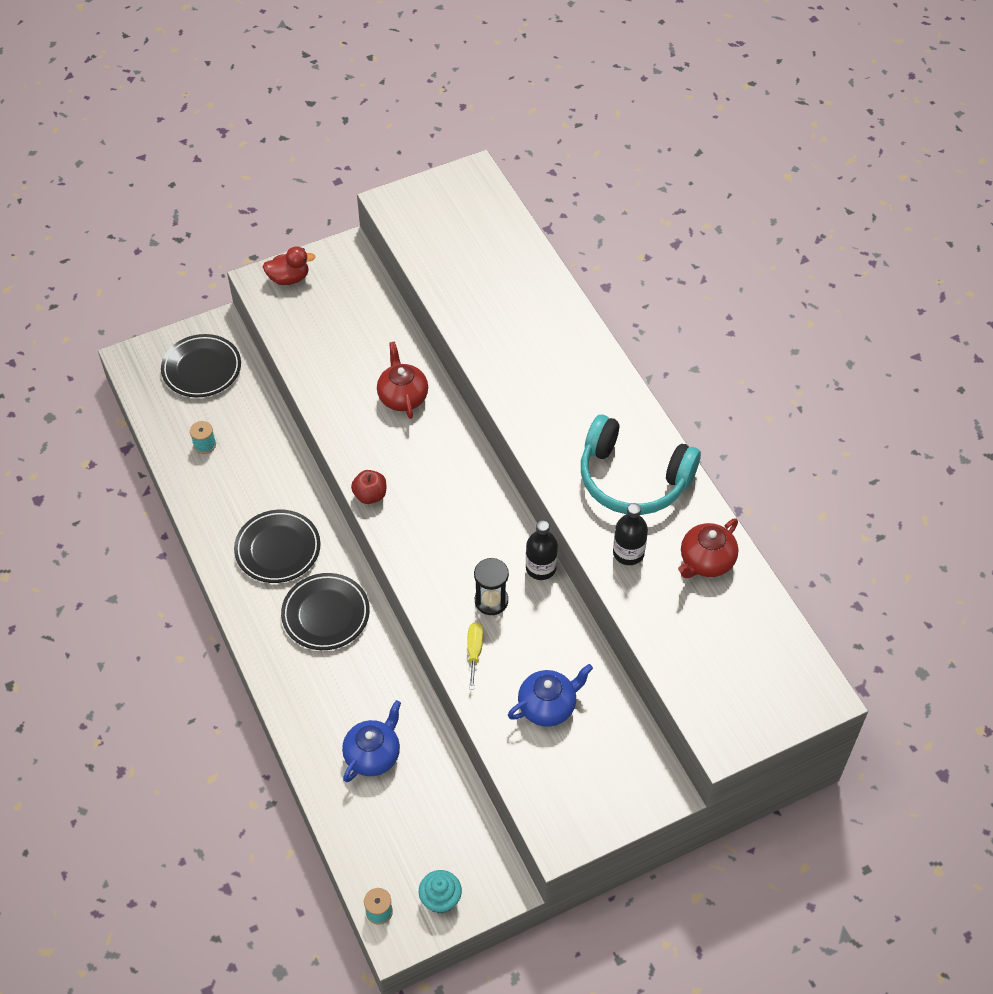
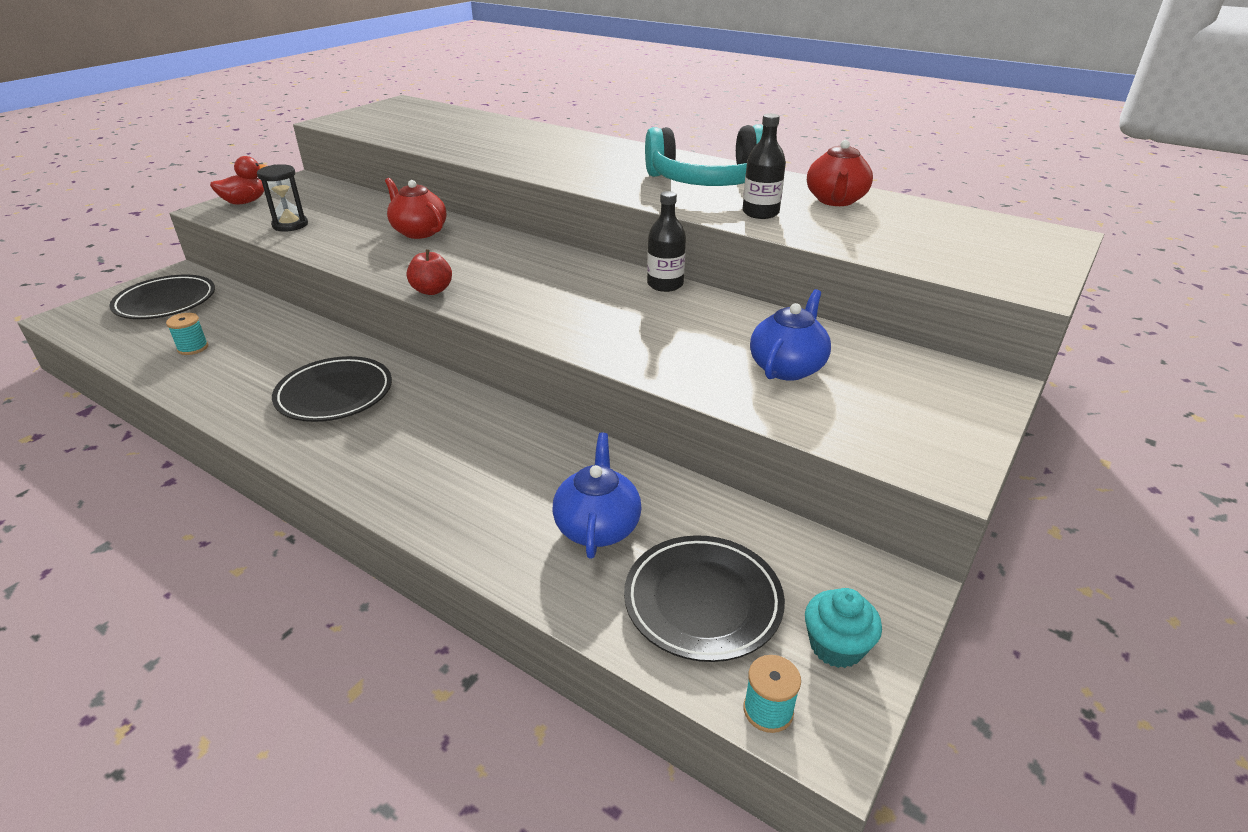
camera: 30 degrees left, 20 degrees down
black plate [281,573,370,650] -> black plate moved to [624,535,785,662]
yellow screwdriver [467,622,483,690] -> none
black hourglass [474,558,509,615] -> black hourglass moved to [257,164,308,232]

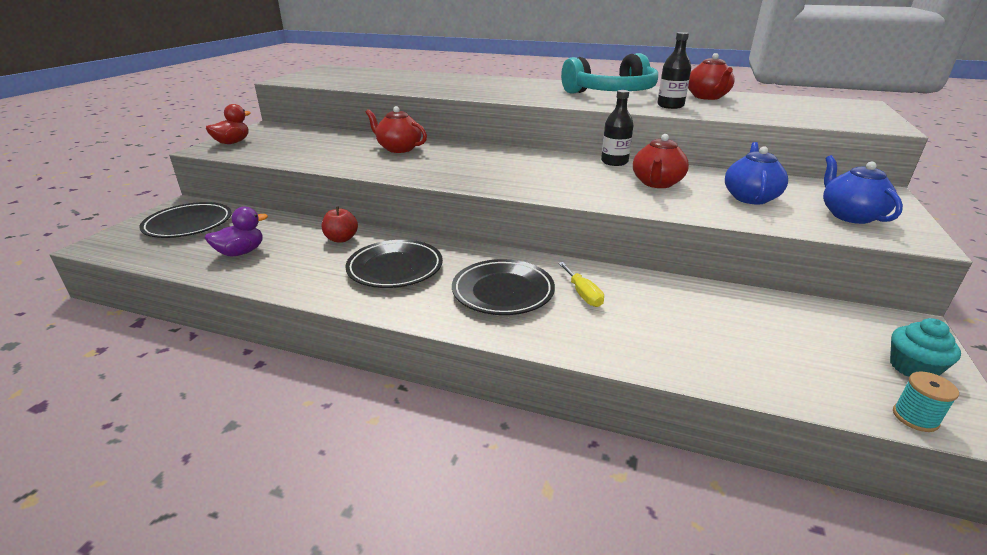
camera: 15 degrees left, 5 degrees down
turquoise spool [166,313,208,355] -> purple duck [205,207,268,256]
black hourglass [257,164,308,232] -> none
red apple [407,249,452,295] -> red apple moved to [322,207,358,243]
blue teapot [552,433,642,559] -> blue teapot moved to [823,155,903,224]
black plate [624,535,785,662] -> black plate moved to [452,259,555,315]
none -> yellow screwdriver [558,262,604,307]
none -> red teapot [633,134,689,188]

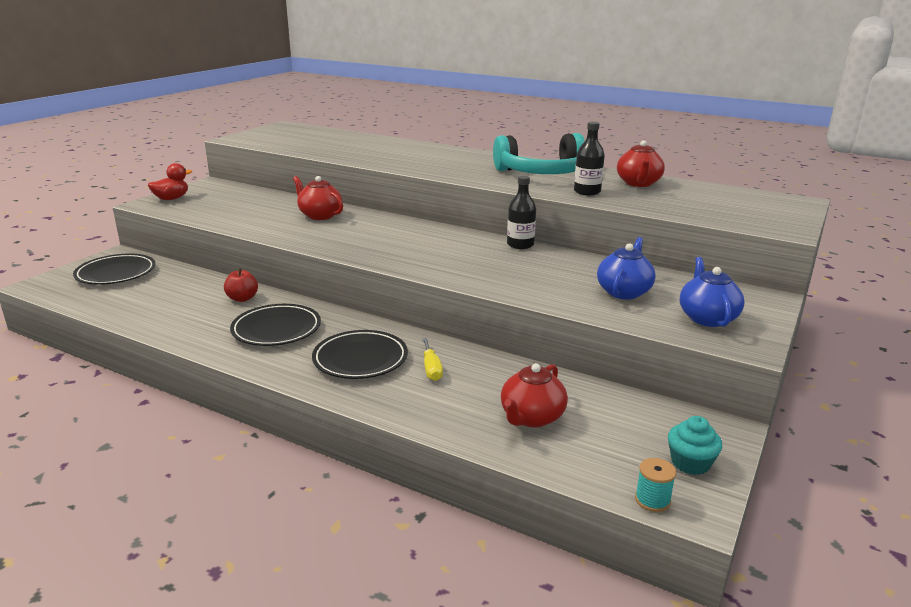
camera: 10 degrees right, 5 degrees down
purple duck [205,207,268,256] -> none
red teapot [633,134,689,188] -> red teapot moved to [501,363,568,427]

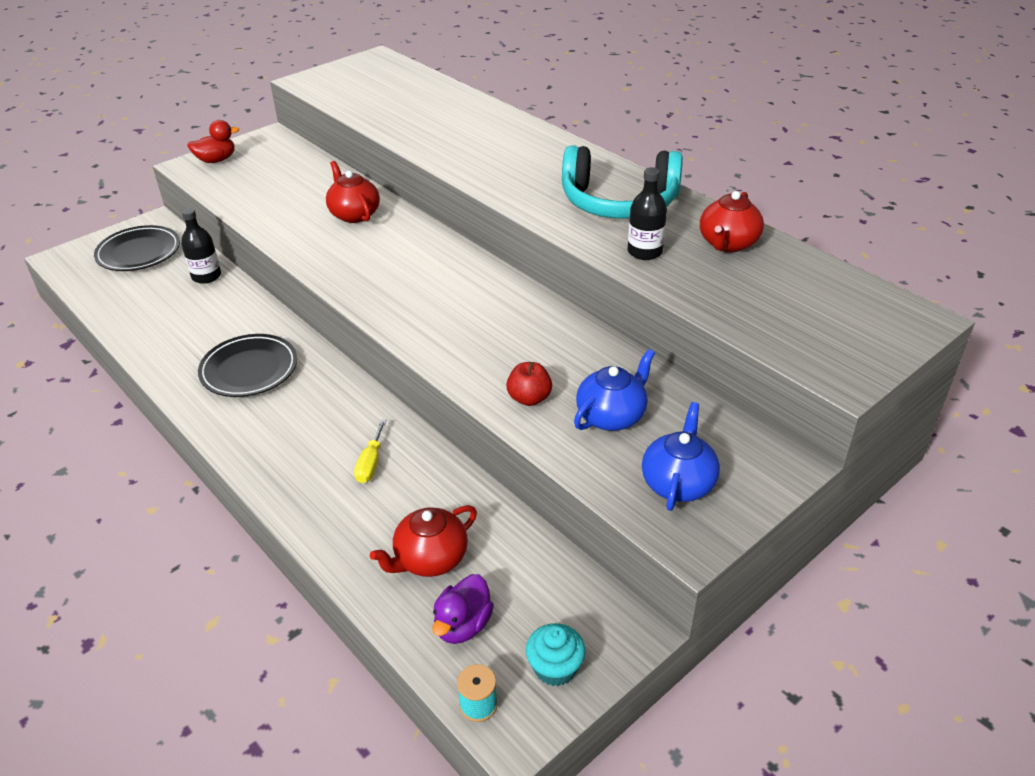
camera: 20 degrees right, 15 degrees up
red apple [224,268,258,302] -> red apple moved to [506,362,552,406]
black plate [312,330,408,379] -> none
black bottle [507,176,536,249] -> black bottle moved to [181,208,221,284]
none -> purple duck [432,574,494,644]

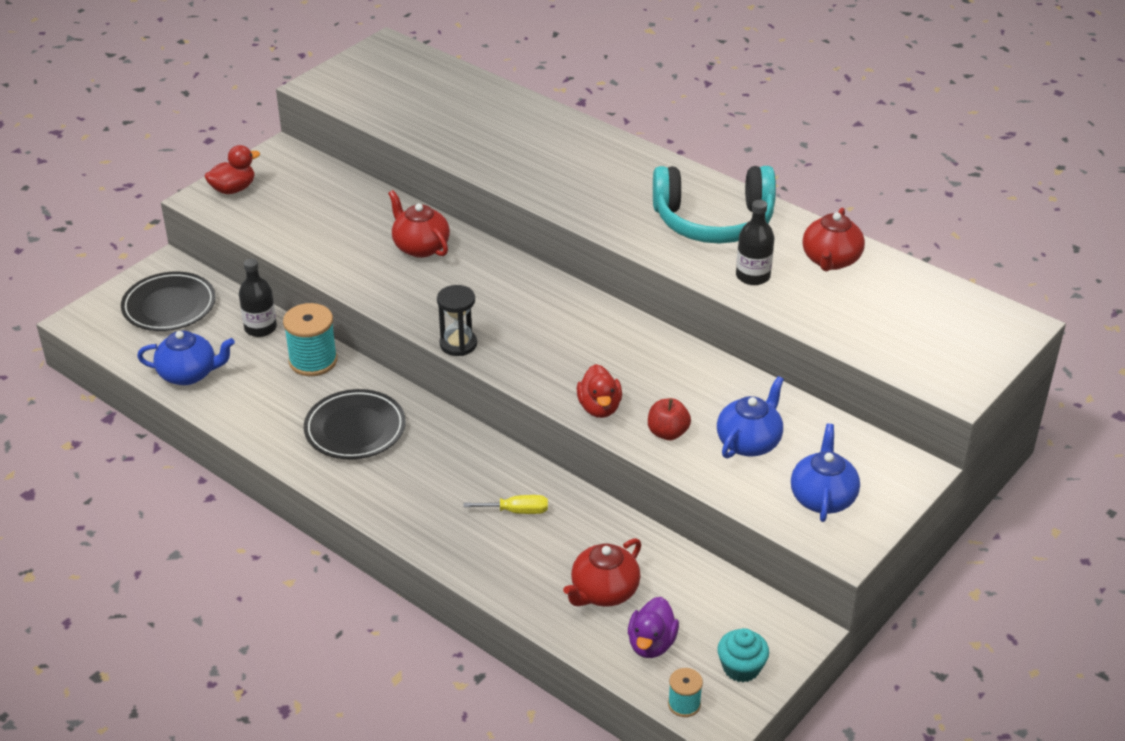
camera: 10 degrees left, 0 degrees up
yellow screwdriver [354,419,386,483] -> yellow screwdriver turned 90 degrees counterclockwise [463,495,548,514]
none -> blue teapot [137,331,235,385]
none -> turquoise spool [283,303,338,376]
none -> black hourglass [437,285,477,356]
none -> red duck [577,364,622,418]

